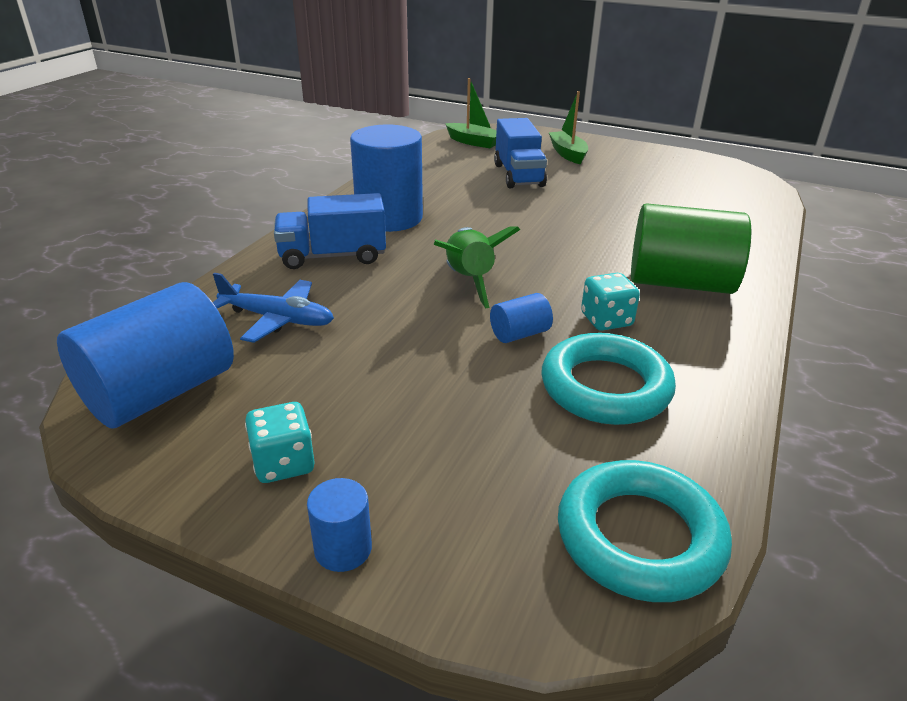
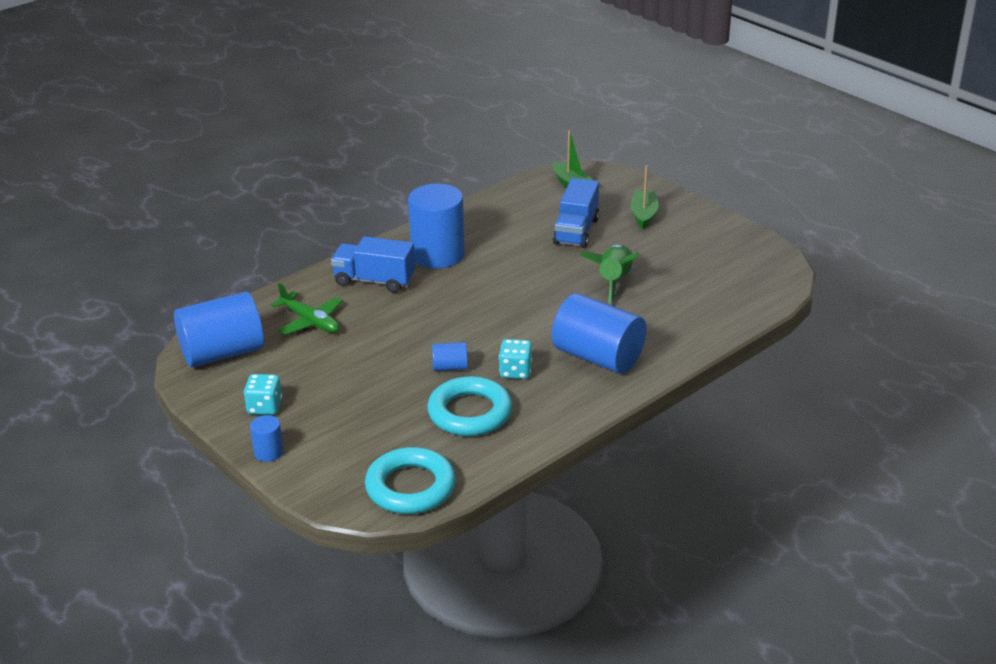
camera: 25 degrees right, 0 degrees up
blue plane [213,273,334,343] -> green plane [271,283,343,335]
green rocket [434,226,520,309] -> green rocket moved to [580,245,639,303]
green cylinder [631,203,751,294] -> blue cylinder [552,293,647,374]

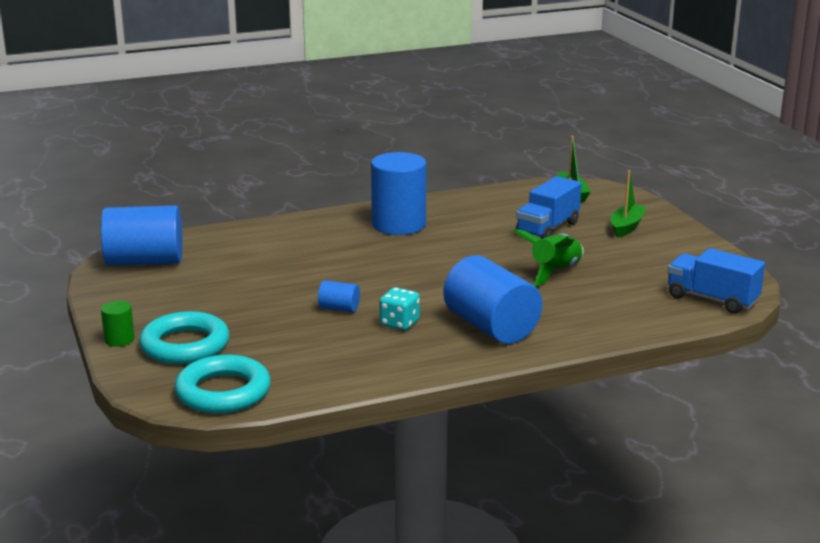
camera: 20 degrees right, 10 degrees down
turquoise dice [244,374,282,415] -> none
blue cylinder [250,415,283,462] -> green cylinder [101,301,135,347]
green plane [271,283,343,335] -> none
blue truck [331,236,415,293] -> blue truck moved to [668,248,765,314]
turquoise ring [427,376,512,436] -> turquoise ring moved to [139,311,230,364]

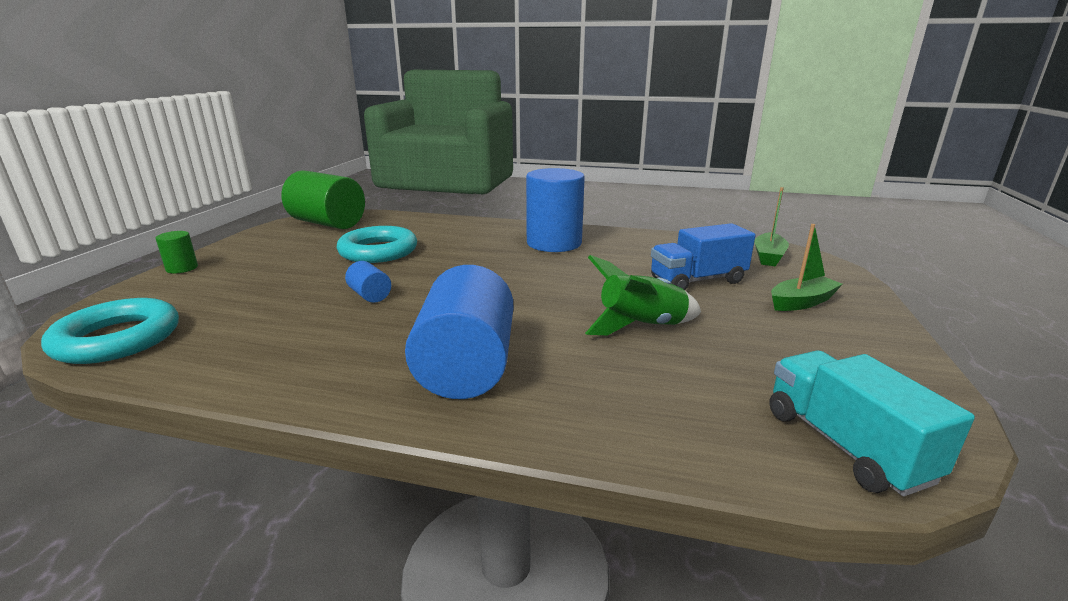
camera: 35 degrees right, 0 degrees up
blue cylinder [101,205,183,266] -> green cylinder [281,170,365,229]
turquoise ring [139,311,230,364] -> turquoise ring moved to [336,226,417,263]
turquoise dice [380,287,420,330] -> none
blue truck [668,248,765,314] -> turquoise truck [769,350,975,496]

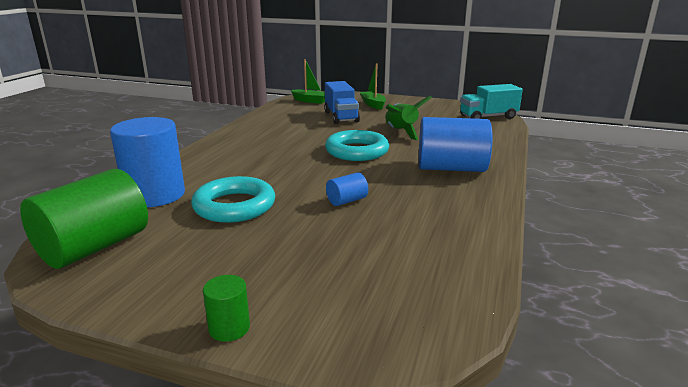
camera: 85 degrees left, 0 degrees up
turquoise ring [41,298,179,364] -> turquoise ring moved to [325,130,389,161]
blue cylinder [526,168,585,252] -> blue cylinder moved to [110,117,185,207]

